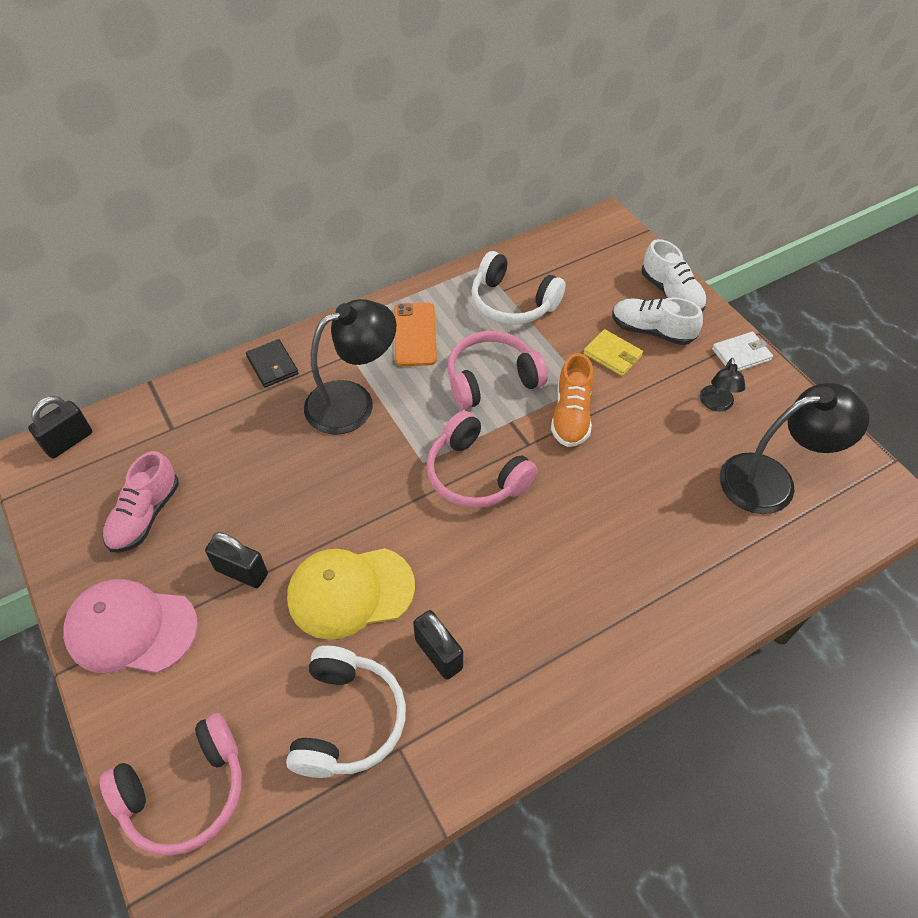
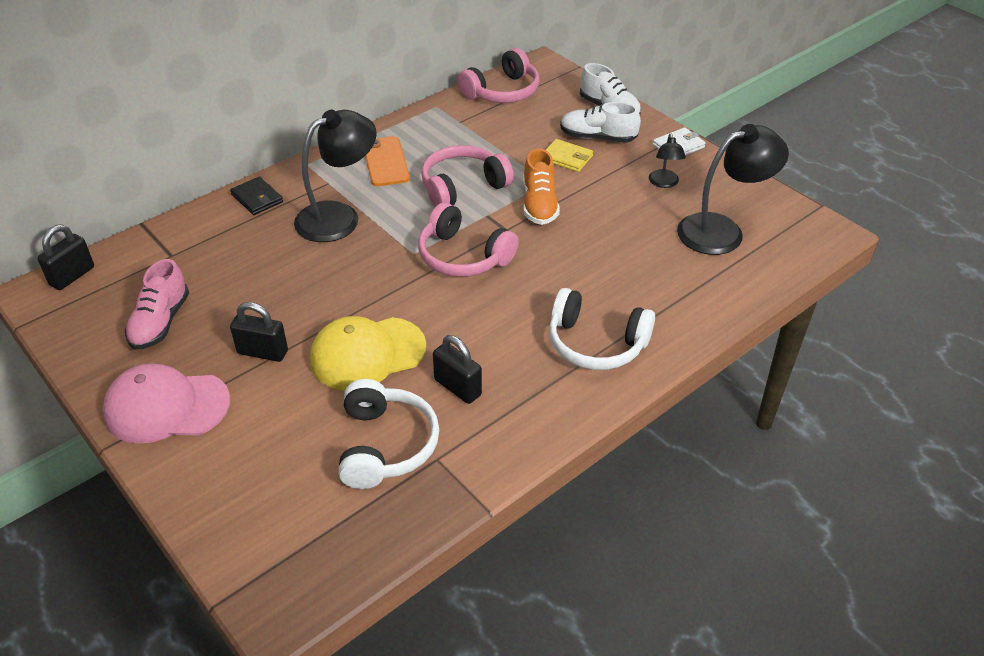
camera: 10 degrees left, 10 degrees down
pink headphones [100,713,242,856] -> pink headphones moved to [458,48,540,103]
white headphones [471,251,566,325] -> white headphones moved to [549,288,655,370]

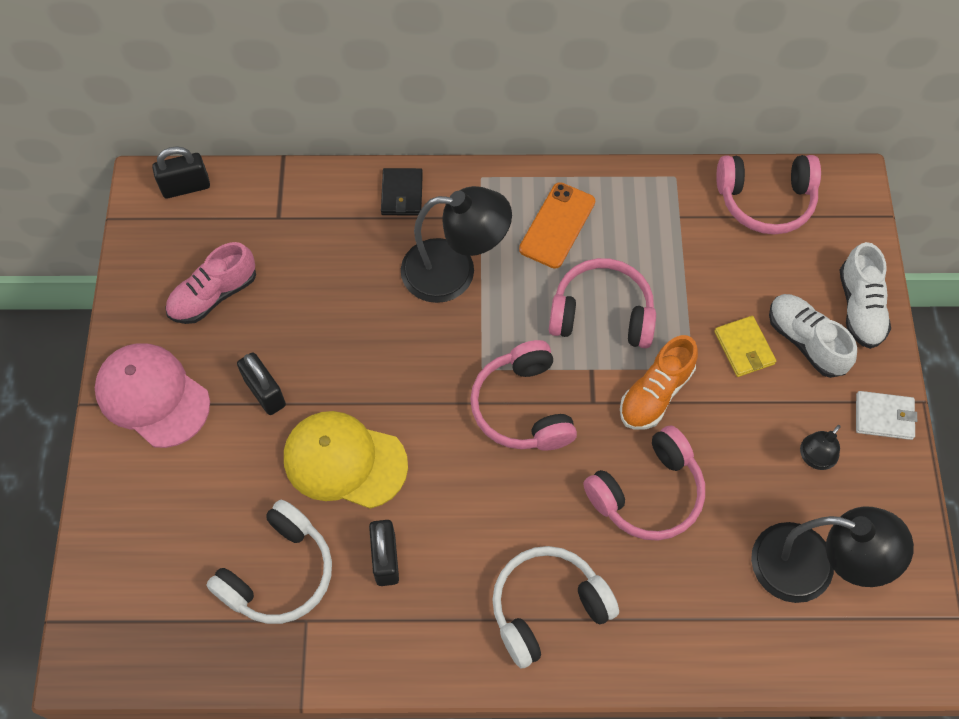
camera: 40 degrees right, 20 degrees up
white headphones [549,288,655,370] -> white headphones turned 90 degrees clockwise [492,546,619,668]
none -> pink headphones [583,425,705,541]

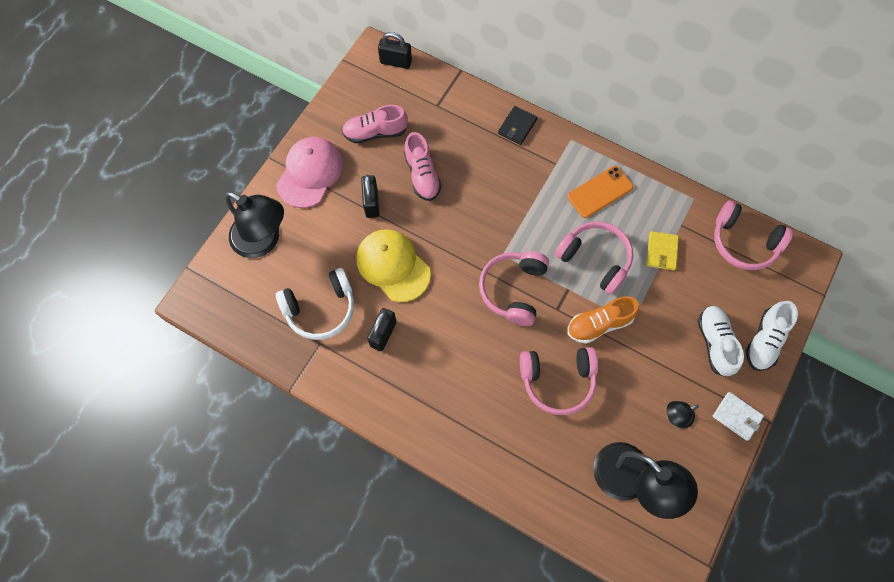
camera: 30 degrees right, 5 degrees up
pink cap [95,343,210,448] -> pink cap turned 45 degrees clockwise [276,137,343,208]
black lamp [401,186,512,303] -> black lamp moved to [225,192,284,258]
white headphones [492,546,619,668] -> none
yellow wallet [714,316,776,377] -> yellow wallet moved to [646,231,679,270]
none -> pink shoe [404,132,441,201]

